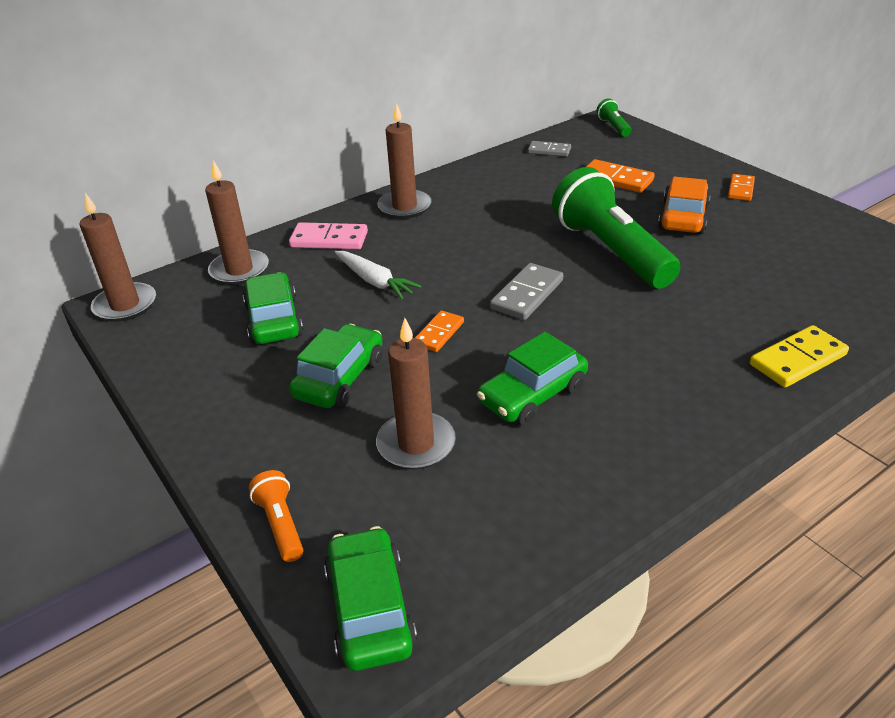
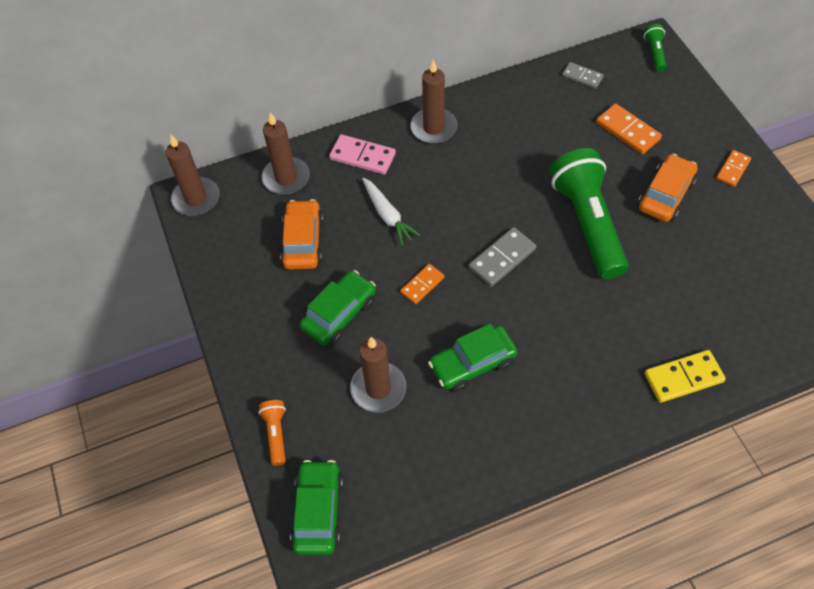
camera: 15 degrees right, 20 degrees up
green car [243,272,303,345] -> orange car [280,199,324,270]

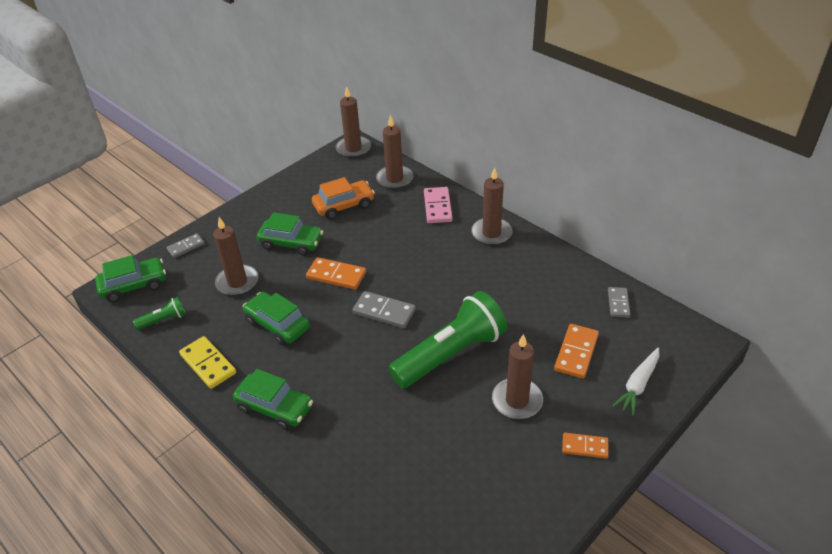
camera: 65 degrees right, 15 degrees down
orange flashlight [258,400,286,465] -> grey domino [167,233,205,258]
white carrot [362,178,420,246] -> white carrot moved to [612,348,659,416]
orange domino [400,264,445,304] -> orange domino [306,257,366,290], size x1.53
orange car [638,154,698,222] -> brown candle [492,334,543,419]
green flashlight [644,24,666,72] -> green flashlight moved to [133,297,186,330]
yellow domino [644,350,726,403] -> yellow domino moved to [179,336,236,389]
none -> green car [233,369,313,430]

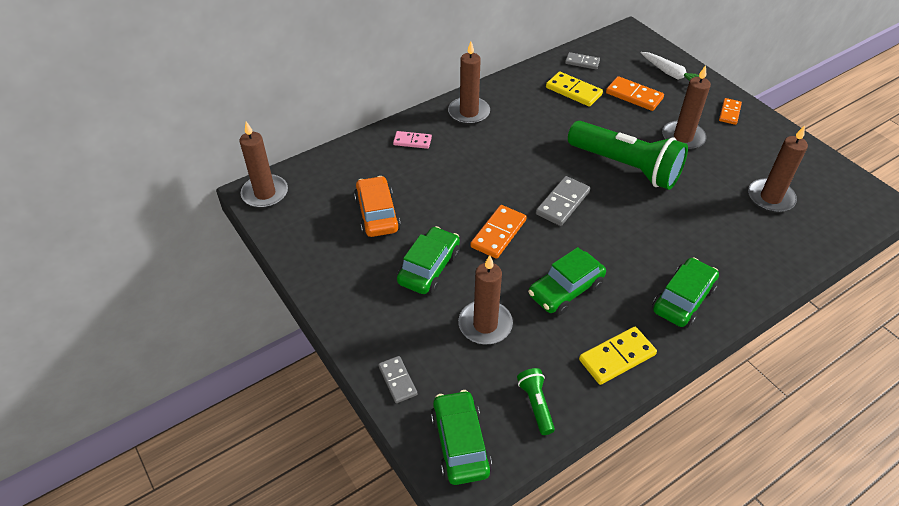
camera: 80 degrees left, 5 degrees up
brown candle [376,115,413,189] -> brown candle moved to [748,125,808,213]
green flashlight [388,291,507,388] -> green flashlight turned 150 degrees clockwise [568,121,688,190]
pink domino [424,187,453,223] -> pink domino [393,131,432,149], size x0.65
none -> yellow domino [546,72,603,107]

